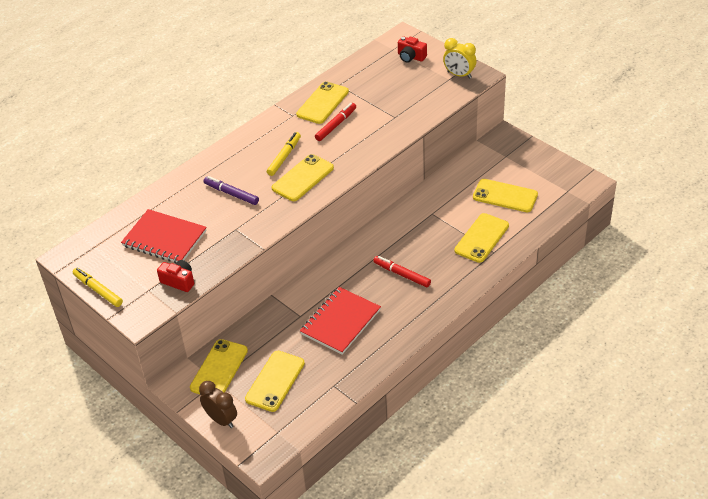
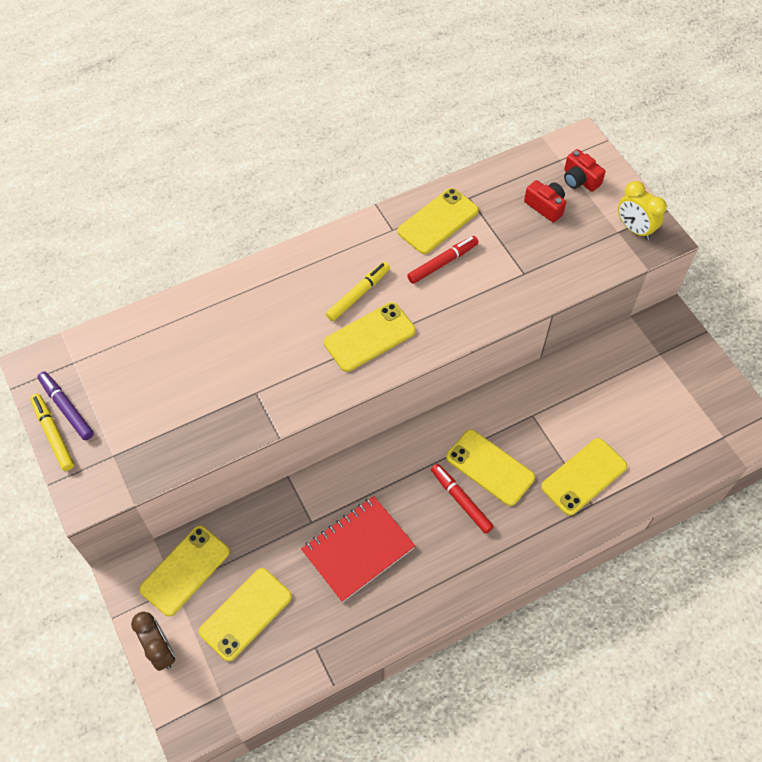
camera: 15 degrees right, 15 degrees up
red notebook [121,209,207,264] -> none
red camera [157,260,194,292] -> red camera moved to [524,180,566,223]
purple marker [204,176,259,205] -> purple marker moved to [37,371,94,440]
yellow phone [473,179,538,212] -> yellow phone moved to [446,429,535,506]

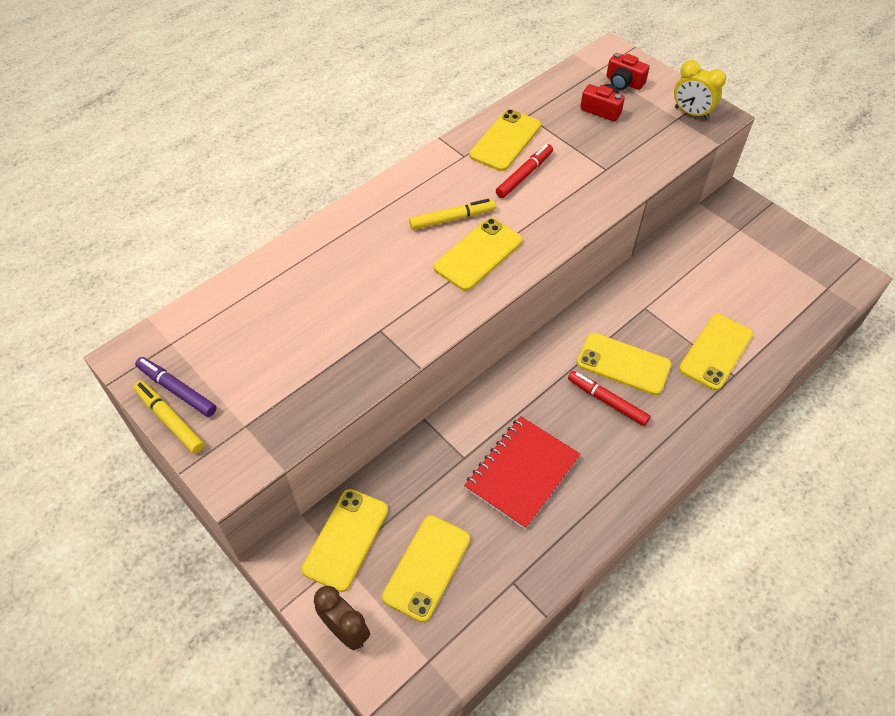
camera: 15 degrees left, 5 degrees down
yellow marker [326,262,390,321] -> yellow marker turned 45 degrees clockwise [409,199,496,230]

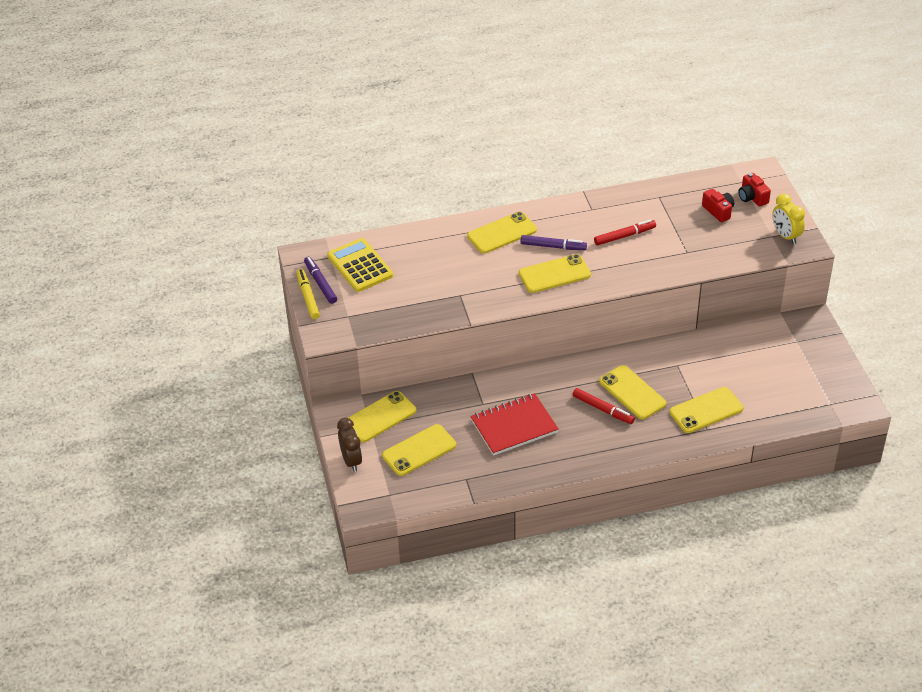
camera: 30 degrees right, 10 degrees down
yellow marker [409,199,496,230] -> purple marker [521,235,587,250]
yellow phone [469,109,541,171] -> yellow phone moved to [467,212,537,254]
red marker [568,371,651,426] -> red marker turned 150 degrees clockwise [573,388,635,424]
none -> yellow calculator [327,238,393,292]

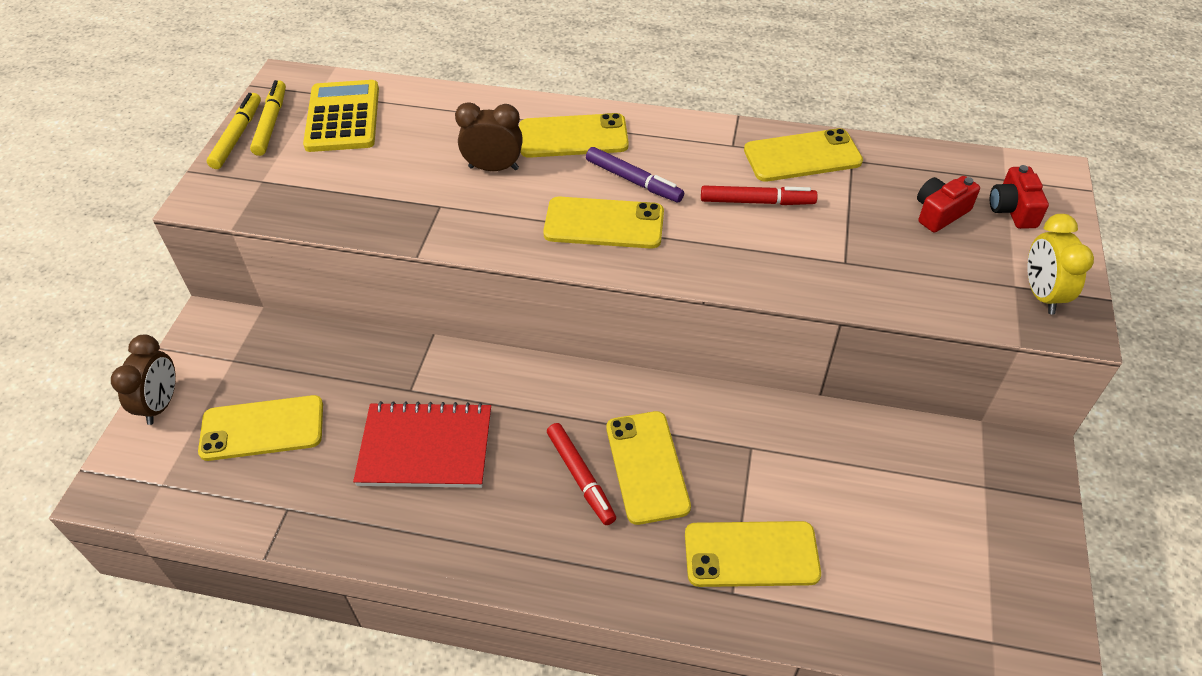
camera: 25 degrees right, 5 degrees up
purple marker [304,257,337,304] -> yellow marker [250,80,286,156]
yellow phone [348,391,416,442] -> yellow phone moved to [744,128,863,182]
red camera [702,189,734,222] -> red camera turned 120 degrees counterclockwise [917,176,980,233]
none -> brown clock [455,102,523,171]

